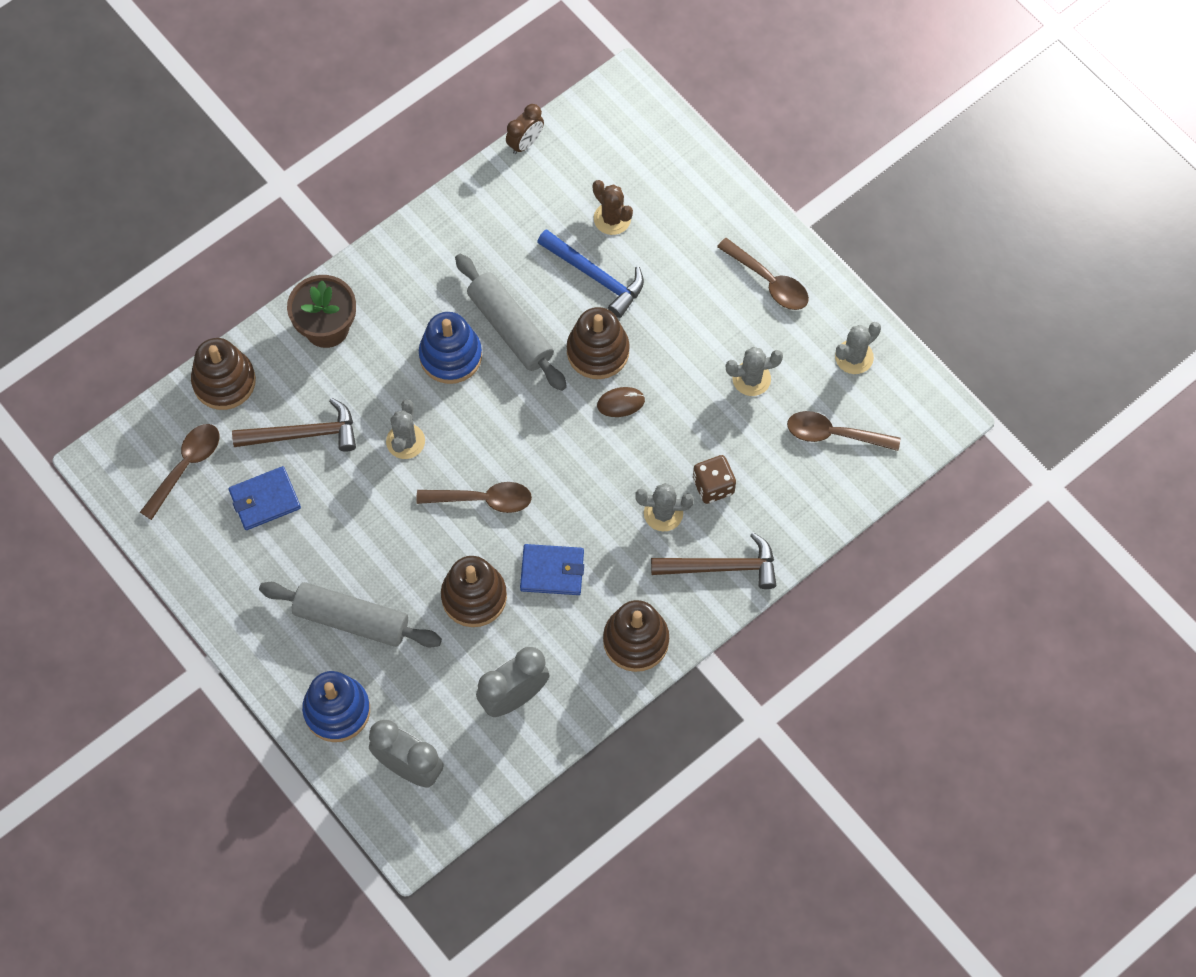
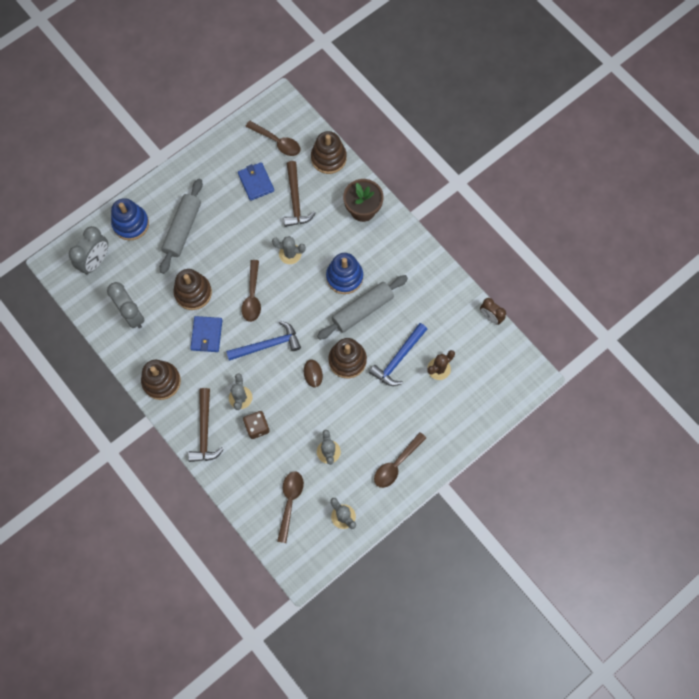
camera: 90 degrees right, 5 degrees up
none -> blue hammer [226,321,301,361]

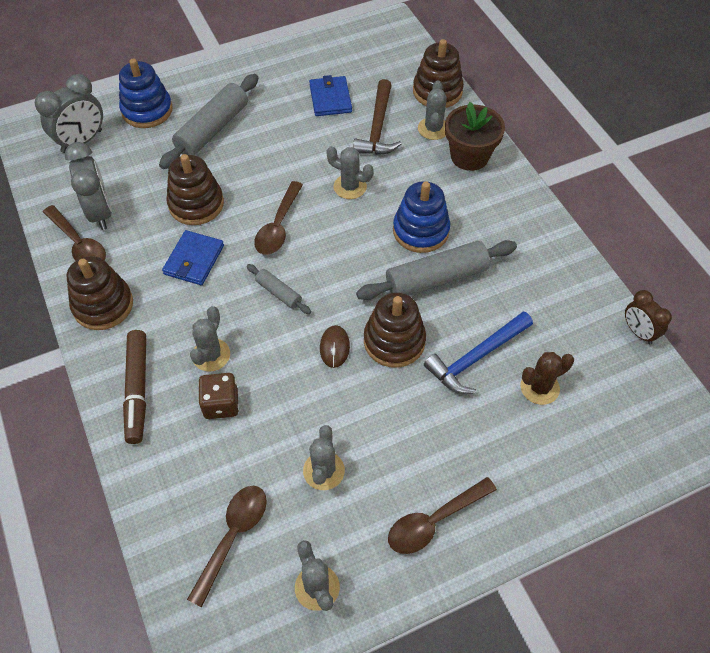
camera: 15 degrees right, 15 degrees down
brown hammer [188,388,224,462] -> brown marker [123,330,146,444]
blue hammer [226,321,301,361] -> grey rolling pin [247,264,311,314]
brown spoon [245,121,300,156] -> brown spoon moved to [43,205,106,261]
none -> grey cactus [418,80,447,140]

